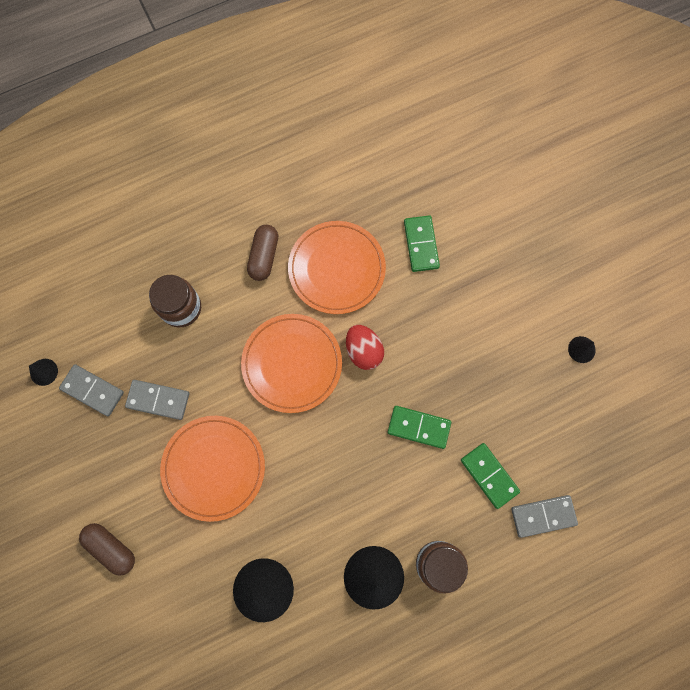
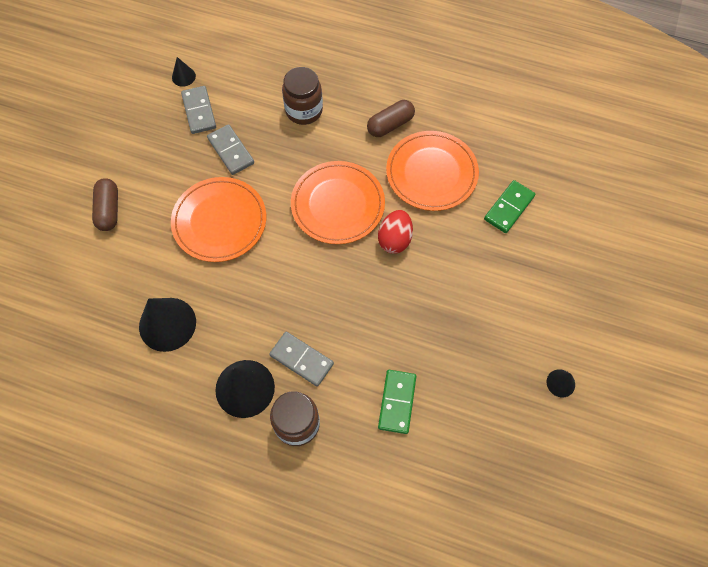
camera: 45 degrees right, 10 degrees down
green domino [388,406,451,449] -> none
grey domino [511,495,578,538] -> grey domino moved to [269,332,334,387]

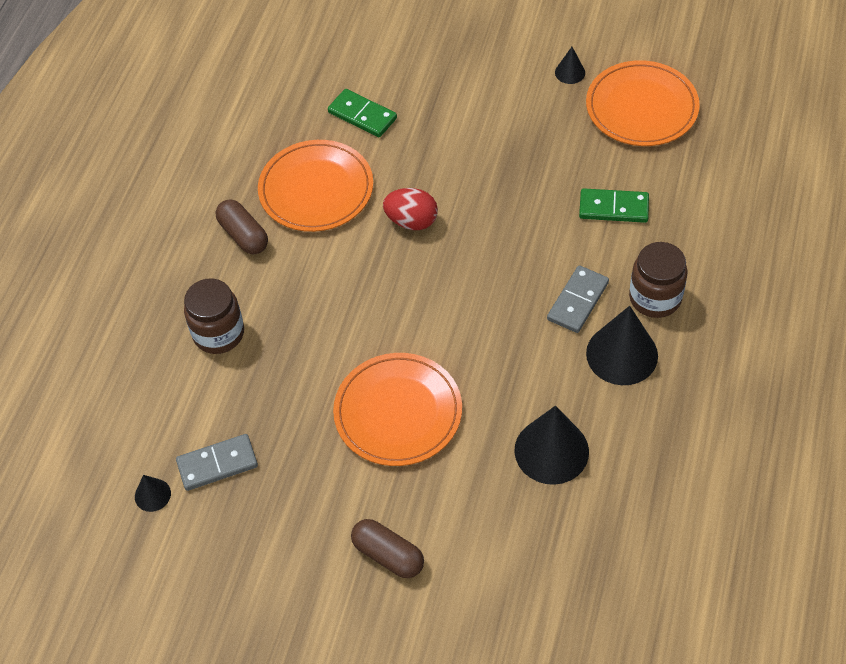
camera: 90 degrees left, 10 degrees down
brown capsule [92,178,118,231] -> brown capsule turned 45 degrees clockwise [351,519,424,578]
grey domino [207,124,254,175] -> none
orange plate [291,161,385,244] -> orange plate moved to [586,60,700,146]

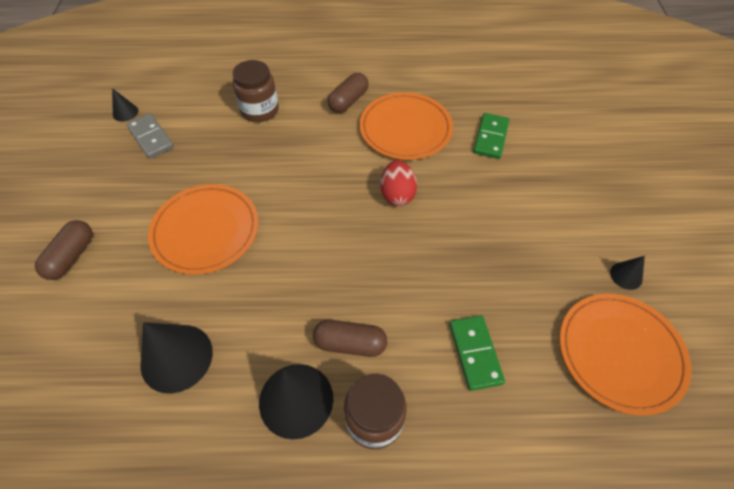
camera: 70 degrees right, 0 degrees up
grey domino [547,265,609,333] -> brown capsule [313,320,387,357]

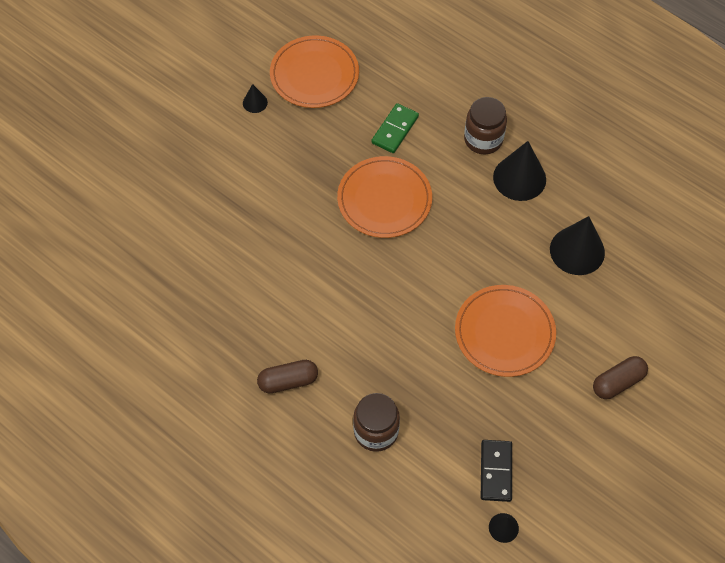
camera: 140 degrees left, 5 degrees up
grey domino [126,113,174,159] -> black domino [481,440,512,502]
brown capsule [313,320,387,357] -> none
orange plate [359,92,453,160] -> orange plate moved to [337,156,432,238]
red egg [380,160,417,206] -> none
green domino [473,113,509,159] -> none

